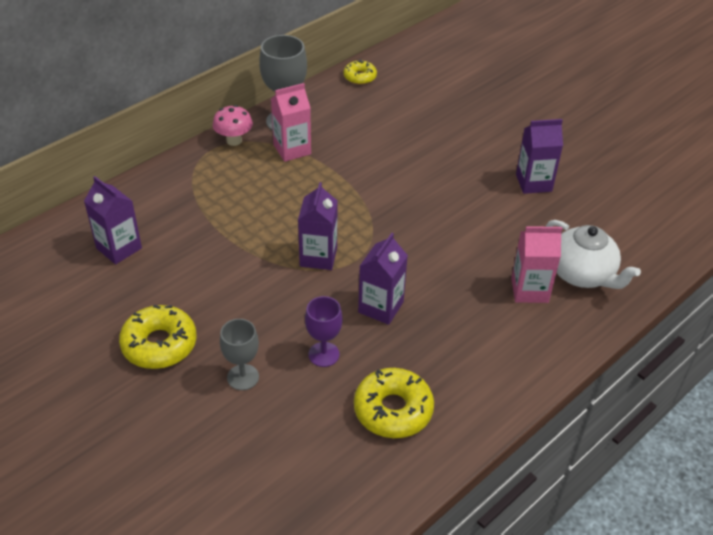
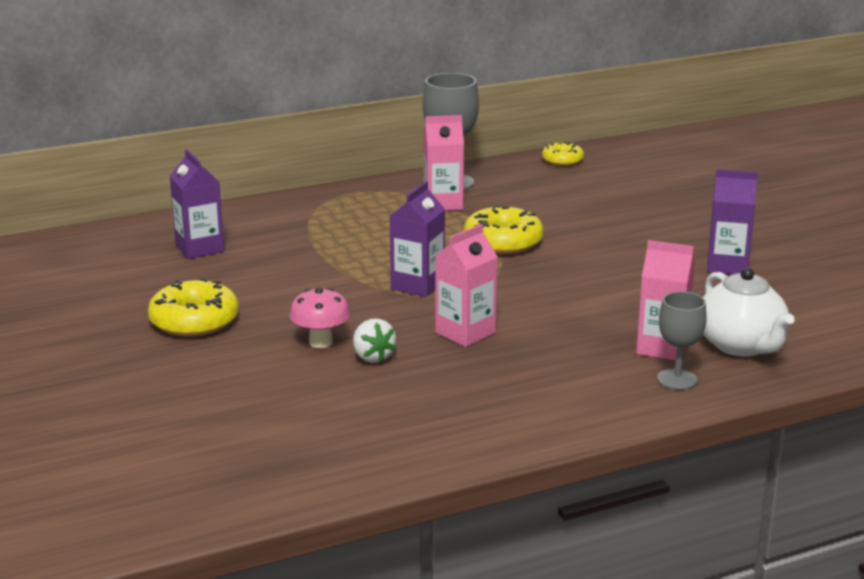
camera: 20 degrees right, 20 degrees down
pink mushroom [213,105,253,146] -> pink mushroom moved to [290,288,350,348]
grey goblet [220,319,259,390] -> grey goblet moved to [657,291,707,390]
purple goblet [305,296,343,367] -> white strawberry [353,318,396,363]
yellow donut [354,368,434,438] -> yellow donut moved to [464,204,544,254]
purple carton [358,233,408,325] -> pink carton [435,224,498,347]

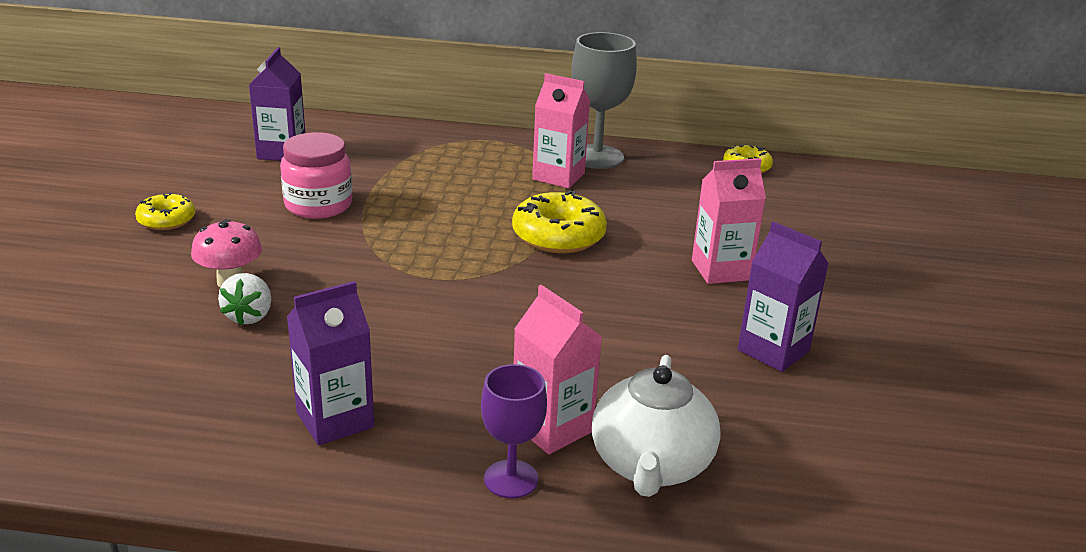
camera: 30 degrees right, 5 degrees up
yellow donut [148,278,239,337] -> yellow donut [135,192,195,230], size x0.60
purple carton [390,181,445,297] -> purple carton moved to [287,281,374,446]
pink carton [435,224,498,347] -> pink carton moved to [692,158,766,284]
grey goblet [657,291,707,390] -> purple goblet [481,364,547,498]
none -> pink jar [280,132,352,219]

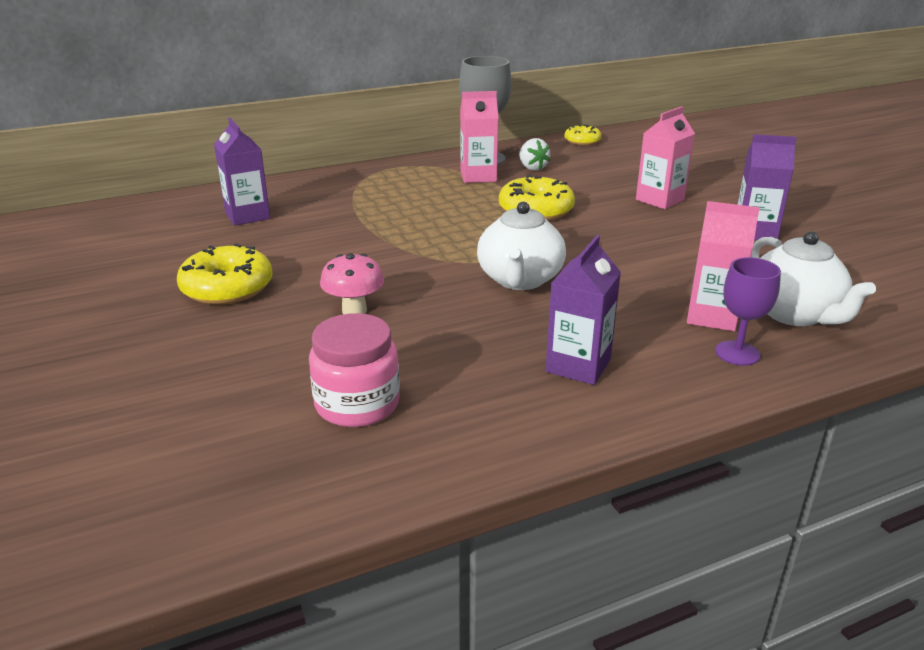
camera: 30 degrees left, 0 degrees up
yellow donut [135,192,195,230] -> yellow donut [177,243,273,305], size x1.67
white strawberry [218,273,271,325] -> white strawberry moved to [519,138,550,171]
pink jar [280,132,352,219] -> pink jar moved to [309,313,400,427]
none -> white teapot [477,202,566,290]

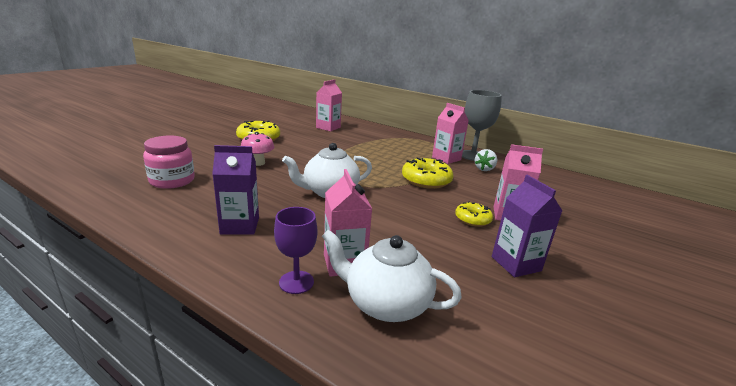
camera: 55 degrees right, 5 degrees down
purple carton [214,118,270,226] -> pink carton [316,79,342,132]
yellow donut [565,124,602,145] -> yellow donut moved to [455,201,493,227]
white teapot [751,231,876,326] -> white teapot turned 75 degrees clockwise [322,229,461,322]

